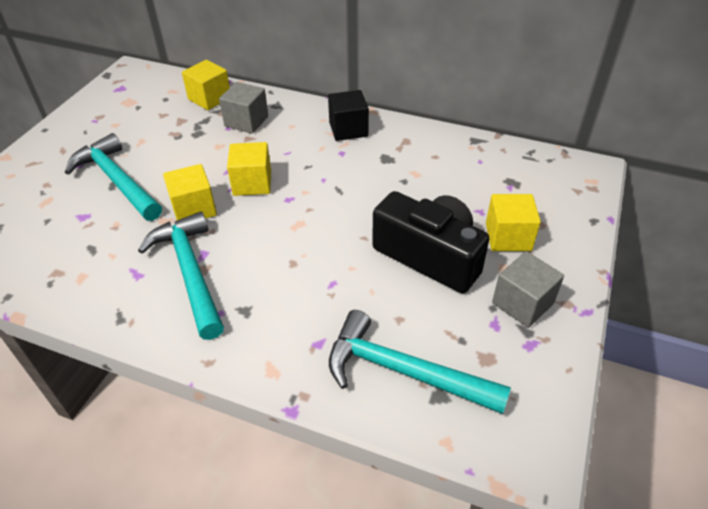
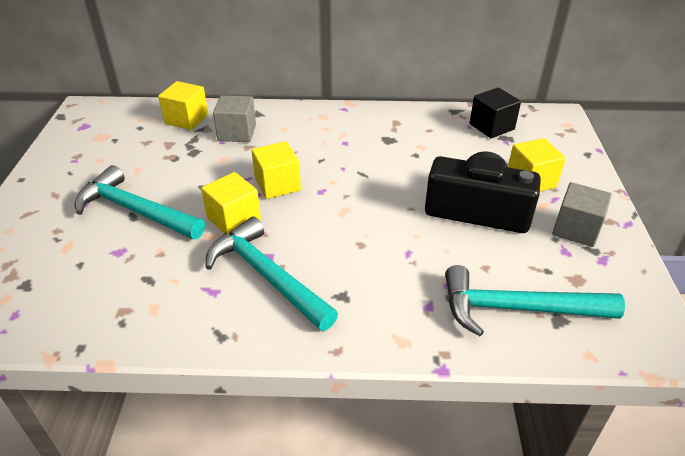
camera: 20 degrees left, 5 degrees down
black cube [328,90,369,141] -> black cube moved to [470,87,521,138]

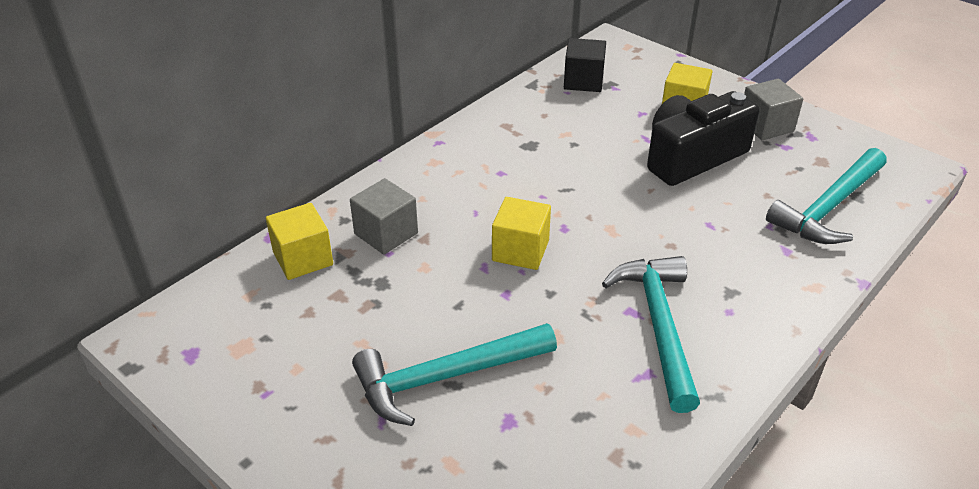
camera: 50 degrees left, 0 degrees up
yellow cube [201,172,261,234] -> none
turquoise hammer [205,217,338,331] -> turquoise hammer turned 90 degrees clockwise [602,256,700,413]

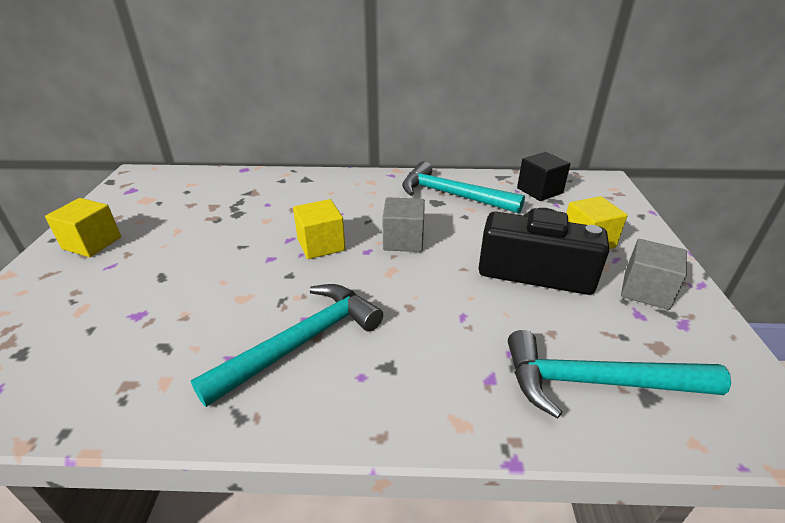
camera: 50 degrees right, 5 degrees down
yellow cube [266,203,333,280] -> yellow cube moved to [45,198,121,257]
grey cube [350,178,418,255] -> grey cube moved to [382,197,425,252]
turquoise hammer [352,323,557,426] -> turquoise hammer moved to [402,161,525,214]

